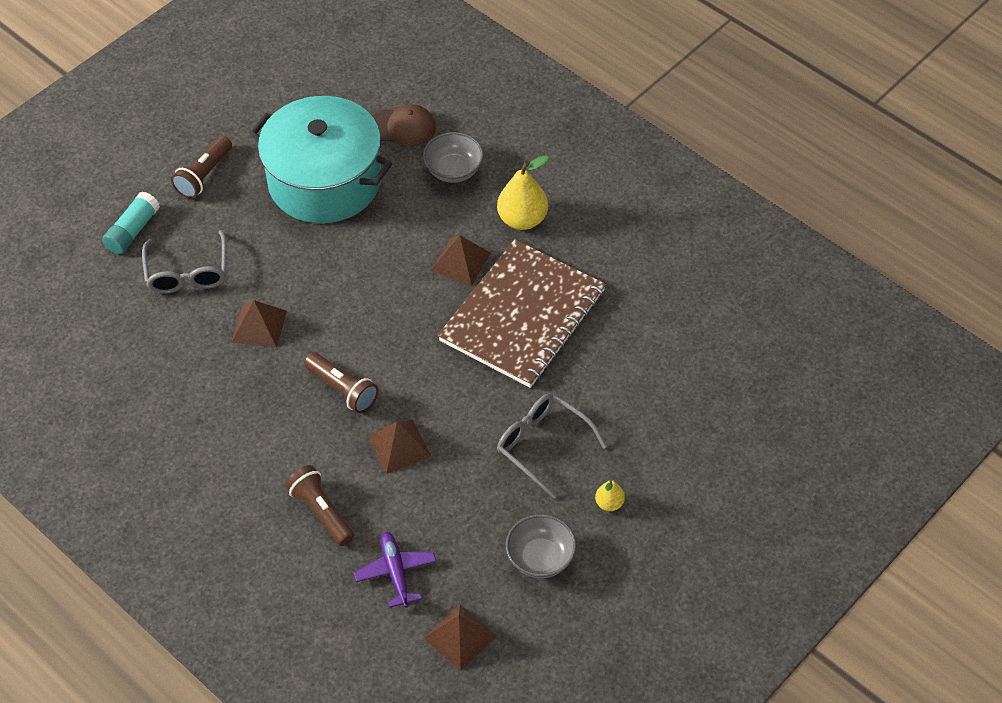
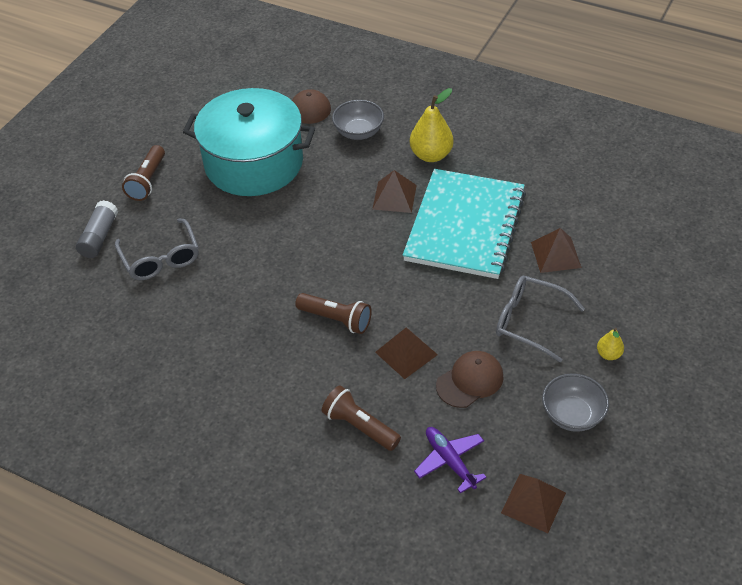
camera: 15 degrees left, 5 degrees down
turquoise glue stick [102,191,160,254] -> grey glue stick [76,200,118,258]
brown pyramid [232,300,287,348] -> brown pyramid moved to [531,228,582,273]
brown notebook [438,239,606,388] -> turquoise notebook [403,169,526,279]
none -> brown cap [436,351,504,408]

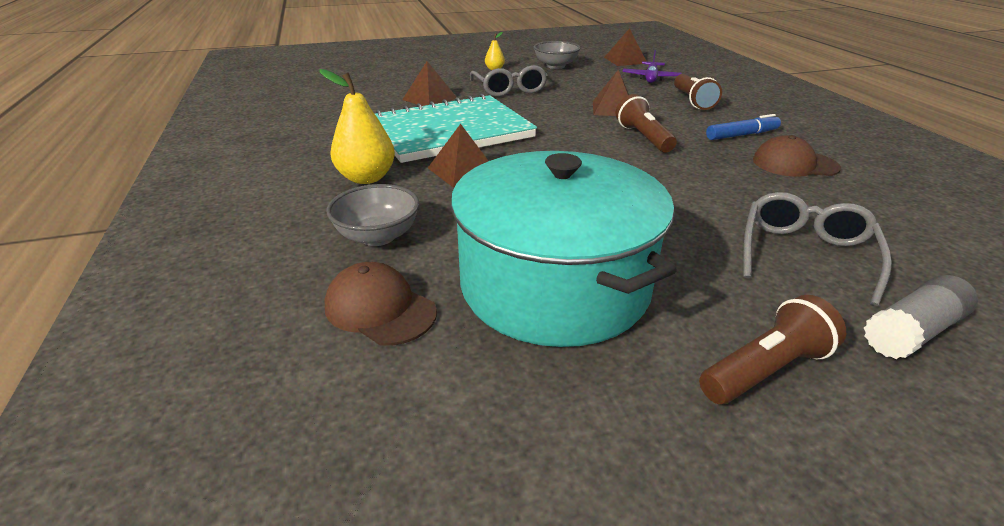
camera: 135 degrees left, 15 degrees down
brown cap [436,351,504,408] -> brown cap moved to [753,135,841,177]
none -> blue marker [706,114,781,140]

